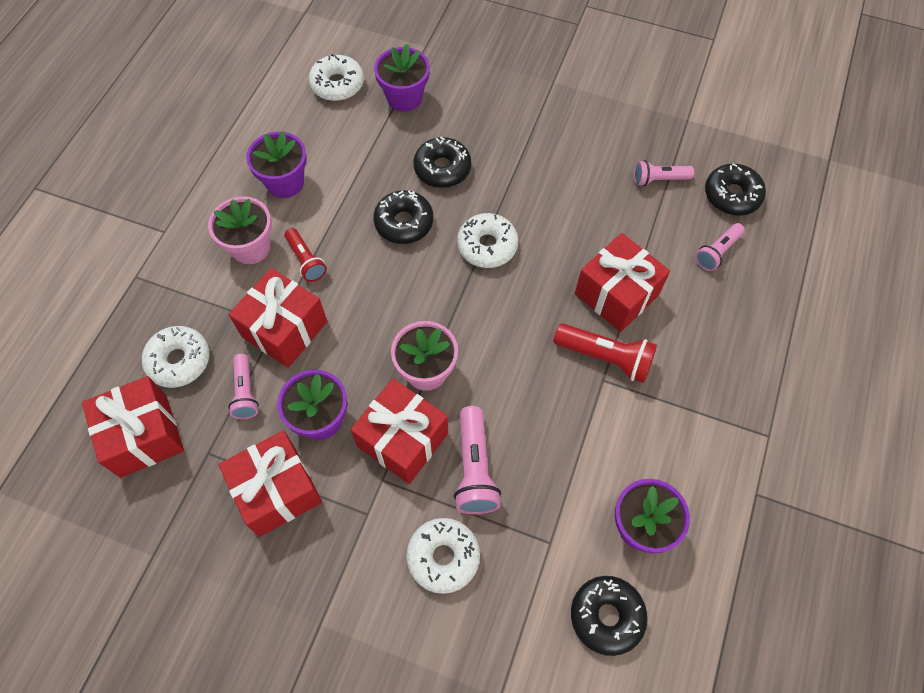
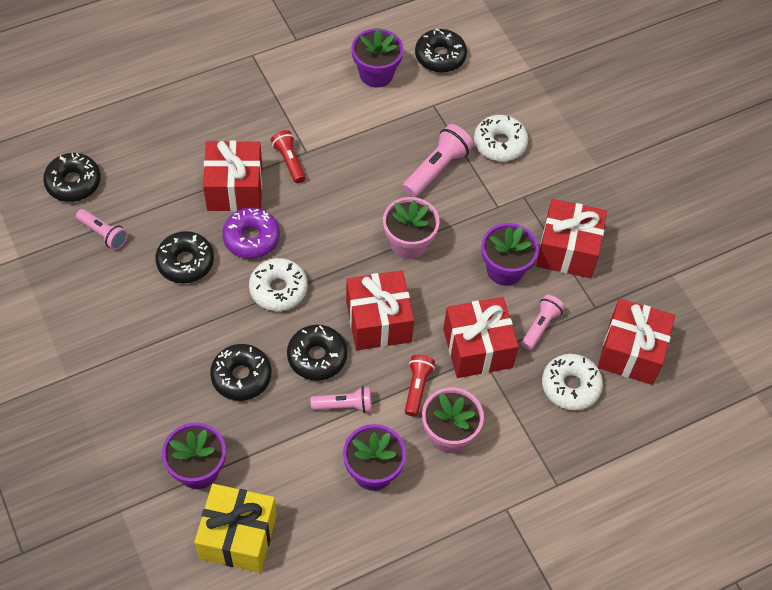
camera: 140 degrees left, 5 degrees down
white donut [309,54,364,101] -> yellow gift [194,484,277,573]
red gift [350,378,448,484] -> red gift moved to [346,270,414,350]
red flashlight [554,323,657,383] -> red flashlight [271,130,305,183], size x0.65
pink flashlight [695,223,745,271] -> pink flashlight moved to [311,386,372,413]
none -> black donut [155,231,214,283]
none -> purple donut [222,208,280,259]

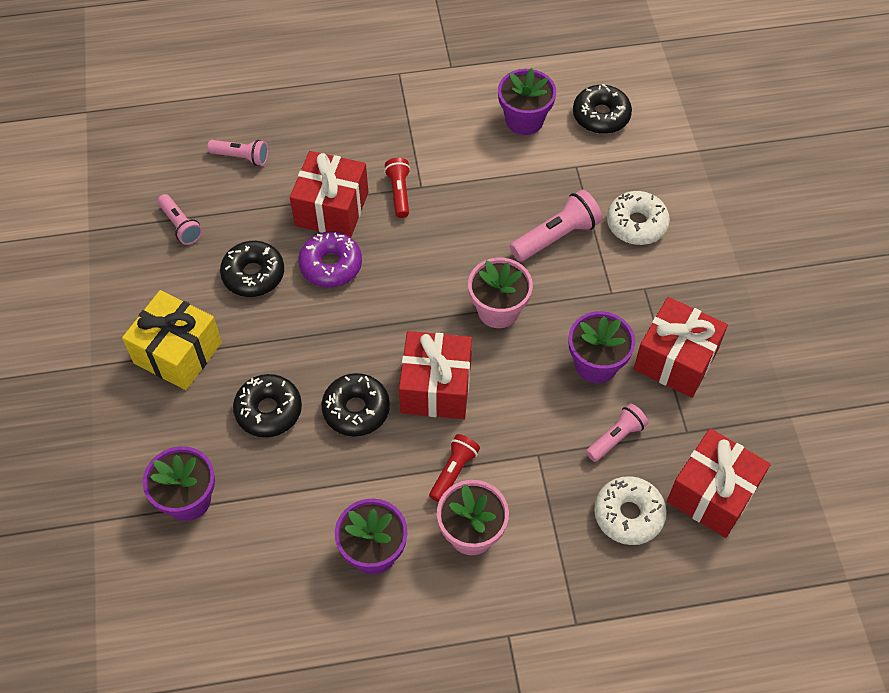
camera: 20 degrees right, 0 degrees up
black donut [43,153,101,202] -> none
yellow gift [194,484,277,573] -> yellow gift moved to [122,290,222,390]
white donut [249,258,308,311] -> none
pink flashlight [311,386,372,413] -> pink flashlight moved to [207,140,268,166]
red gift [443,297,519,378] -> none

